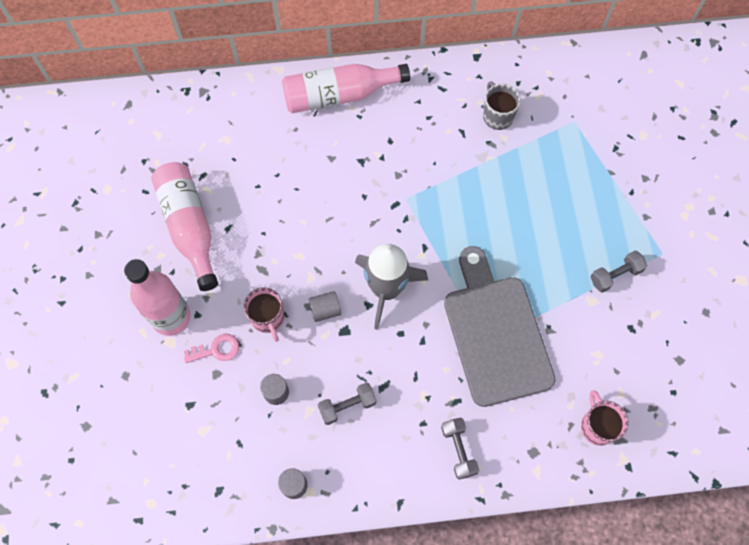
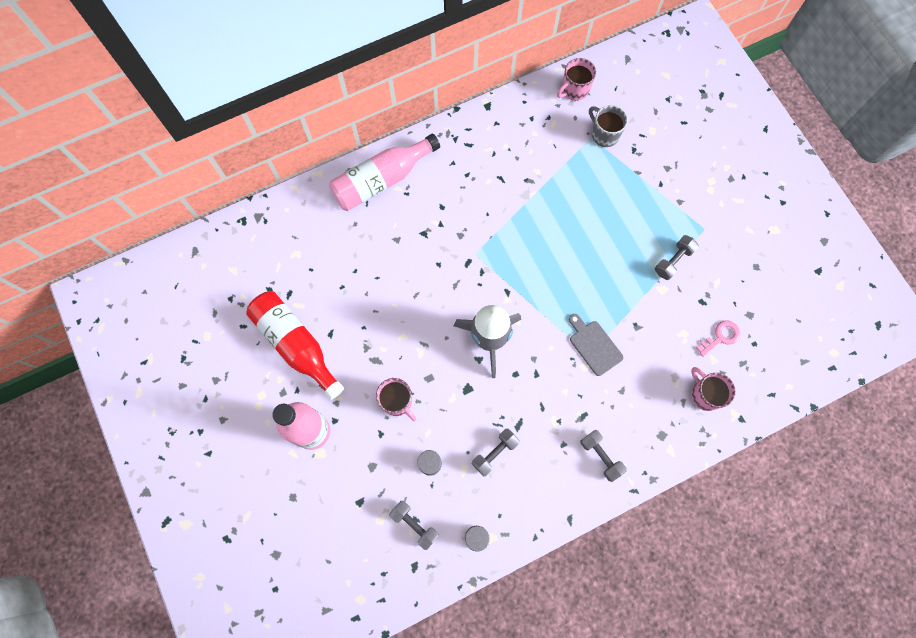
camera: 20 degrees left, 5 degrees up
pink bottle [151,162,218,291] -> red bottle [246,292,344,400]
pink key [184,334,239,363] -> pink key moved to [697,321,740,357]
grey cylinder [309,291,341,322] -> none
grey cutting board [444,246,555,407] -> grey cutting board [569,314,624,376], size x0.46
grey mug [483,81,521,130] -> grey mug moved to [589,105,628,147]
none -> grey dumbbell [389,501,439,550]
none -> pink mug [557,58,596,101]

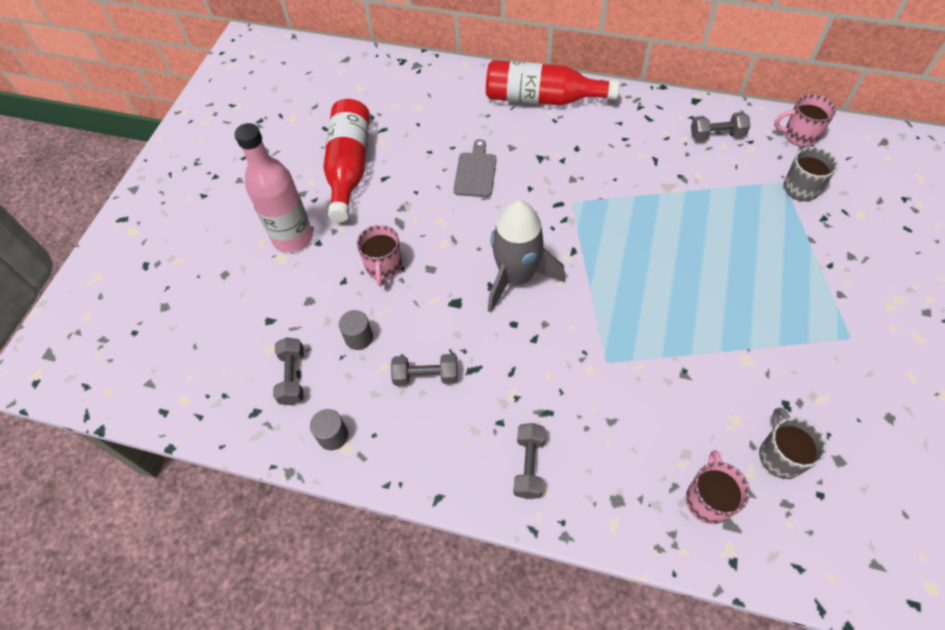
camera: 45 degrees right, 15 degrees down
pink bottle [329,134,440,211] -> red bottle [486,60,620,105]
grey cutting board [569,314,624,376] -> grey cutting board moved to [454,139,497,197]
grey dumbbell [655,235,699,280] -> grey dumbbell moved to [691,112,750,141]
pink key [697,321,740,357] -> grey mug [759,408,827,479]

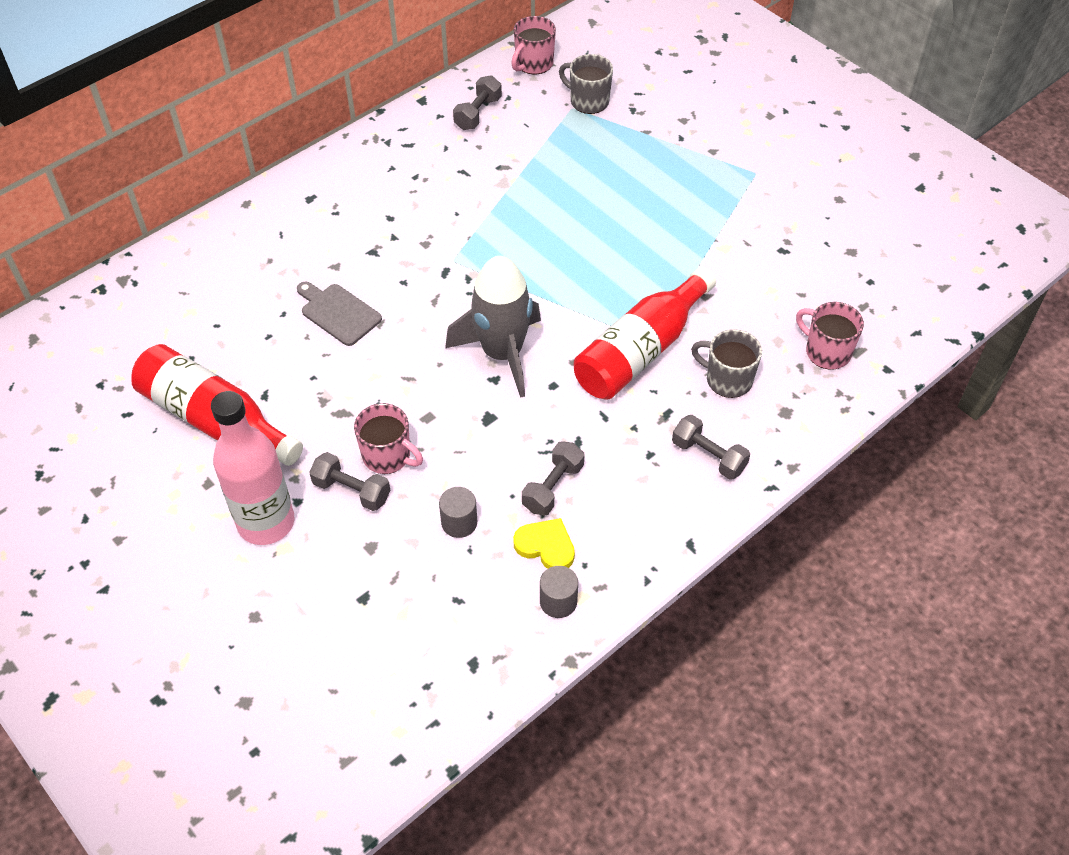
camera: 60 degrees left, 5 degrees down
grey dumbbell [273,337,304,405] -> grey dumbbell moved to [309,452,390,511]
red bottle [486,60,620,105] -> red bottle moved to [574,267,716,400]
grey mug [759,408,827,479] -> grey mug moved to [691,329,762,398]
none -> yellow heart [513,518,575,569]

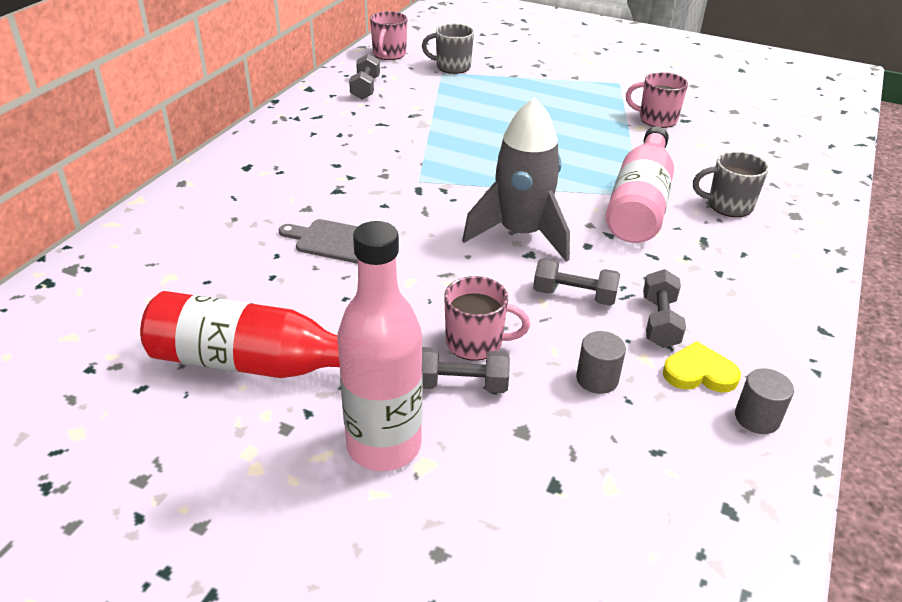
camera: 25 degrees left, 15 degrees down
red bottle [574,267,716,400] -> pink bottle [606,126,674,243]
grey dumbbell [672,415,750,480] -> grey dumbbell moved to [533,258,620,306]
pink mug [796,302,864,370] -> pink mug moved to [626,72,688,128]

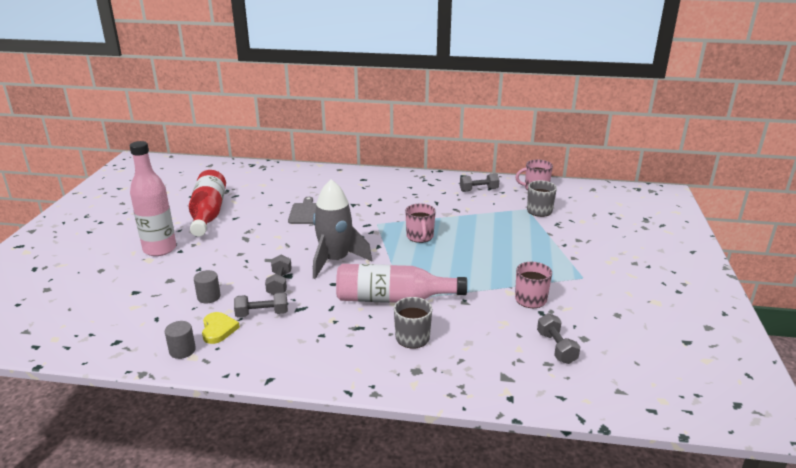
camera: 75 degrees right, 10 degrees down
grey dumbbell [422,347,510,393] -> grey dumbbell moved to [537,313,580,364]
pink mug [444,276,530,361] -> pink mug moved to [405,204,436,243]

